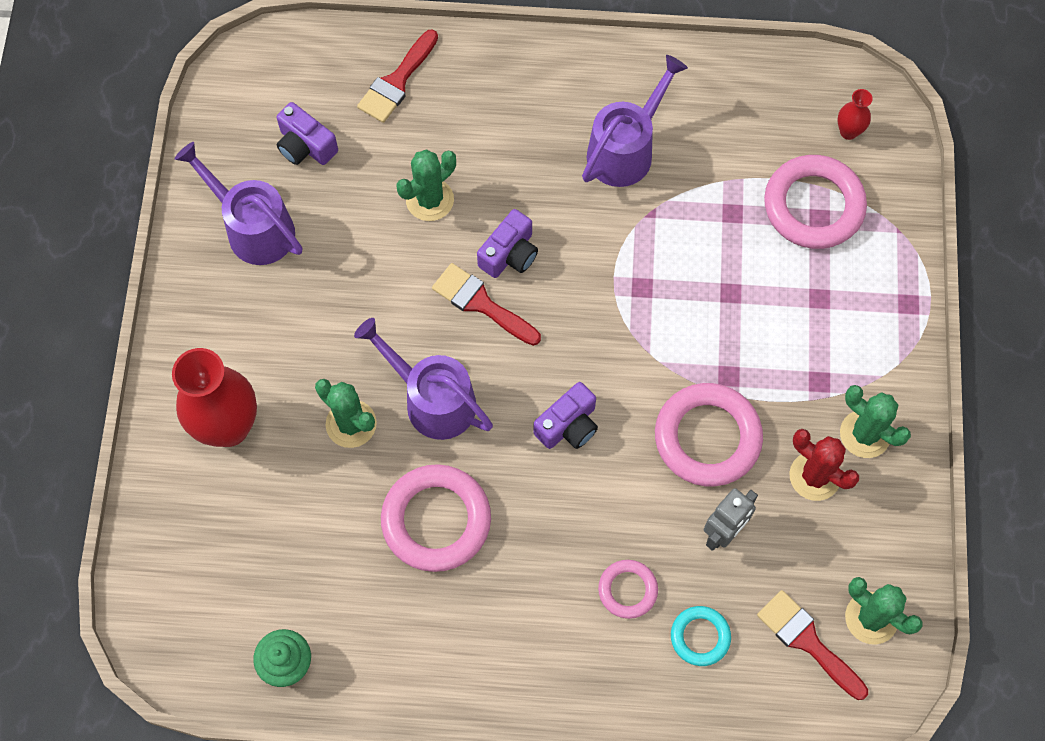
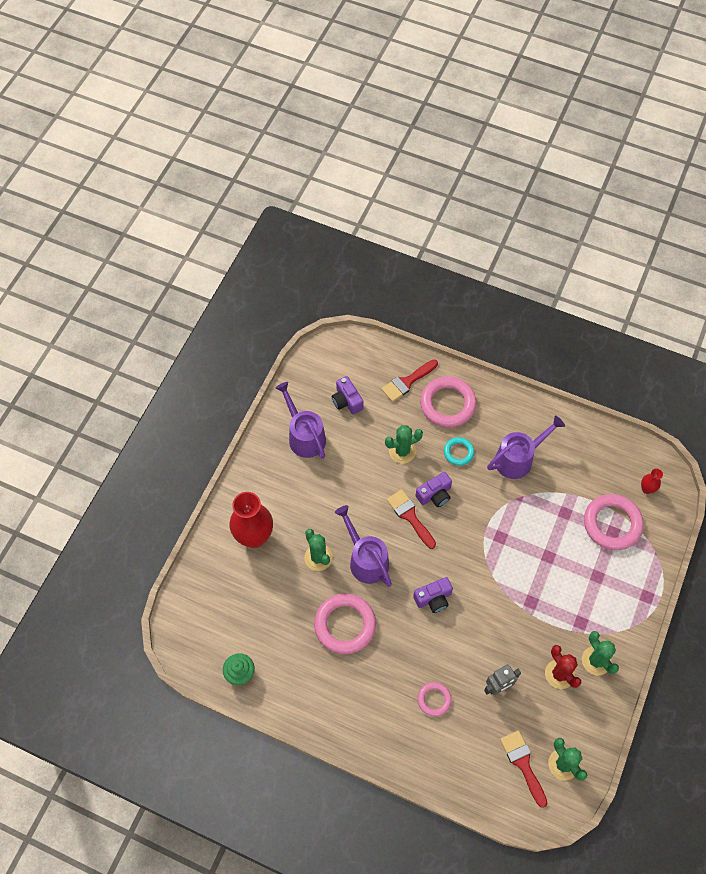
camera: 20 degrees right, 5 degrees down
pink ring [655,383,763,486] -> pink ring moved to [420,376,477,428]
turquoise ring [671,606,731,666] -> turquoise ring moved to [444,437,474,466]

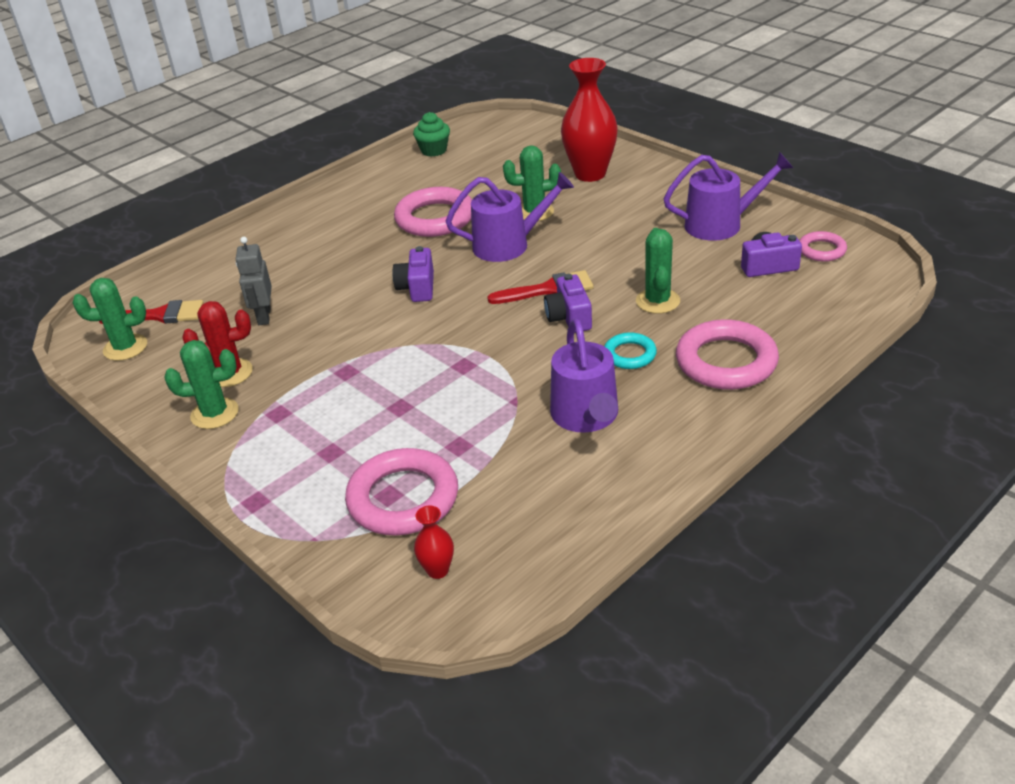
camera: 115 degrees right, 25 degrees down
red brush [382,360,438,402] -> none
pink ring [417,682,452,717] -> pink ring moved to [799,231,847,262]

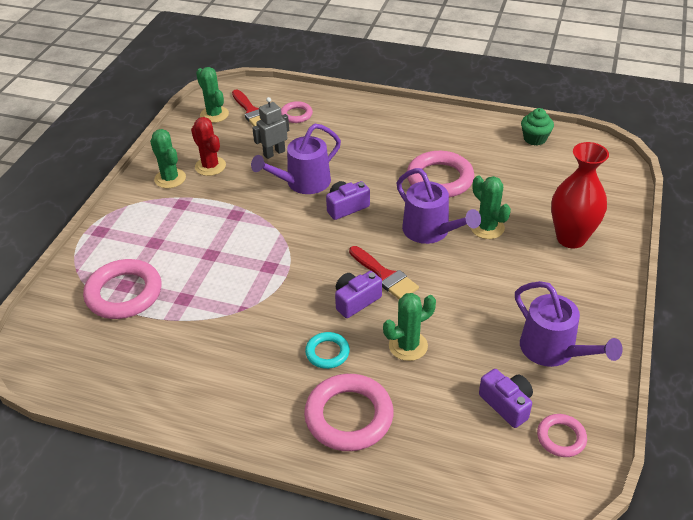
camera: 60 degrees right, 5 degrees up
red vase [414,506,454,579] -> none
purple watering can [550,318,618,433] -> purple watering can moved to [251,124,341,194]
none -> pink ring [281,101,313,123]

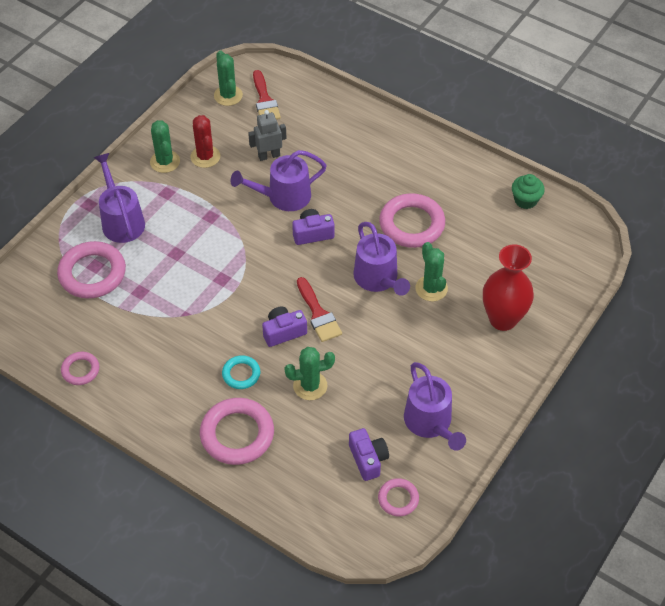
camera: 15 degrees right, 10 degrees up
pink ring [281,101,313,123] -> pink ring moved to [61,352,99,385]
none -> purple watering can [94,153,145,243]

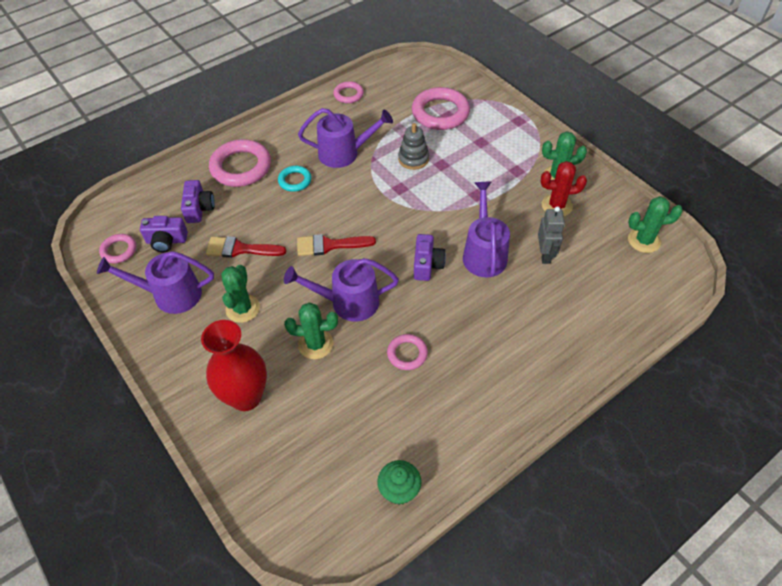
camera: 110 degrees right, 0 degrees up
purple watering can [94,153,145,243] -> purple watering can moved to [298,108,393,168]
red brush [253,70,281,120] -> red brush moved to [206,236,286,258]
purple camera [262,306,307,347] -> purple camera moved to [181,180,215,223]
green cactus [284,347,335,400] -> green cactus moved to [221,265,260,323]
pink ring [379,193,445,248] -> pink ring [387,334,428,370], size x0.54
none -> grey stacking toy [398,123,429,170]

